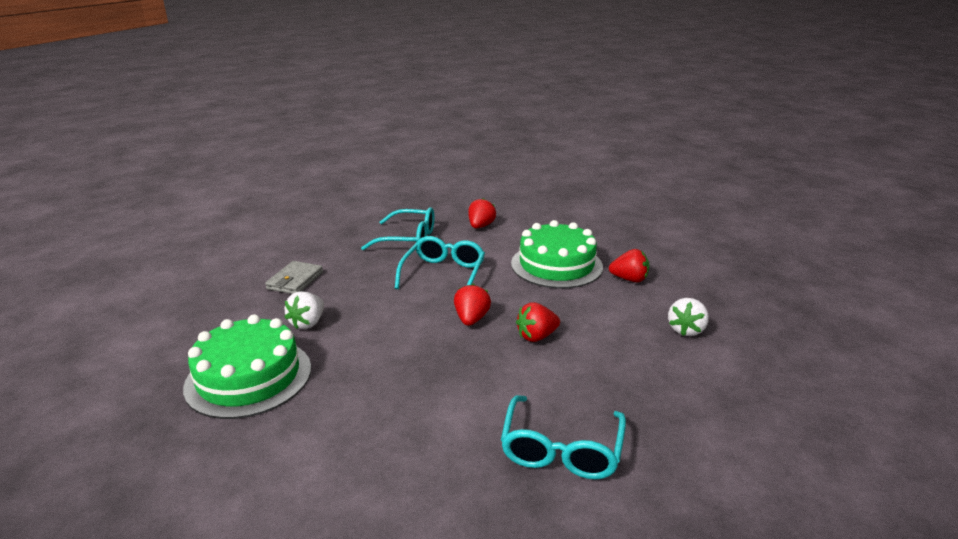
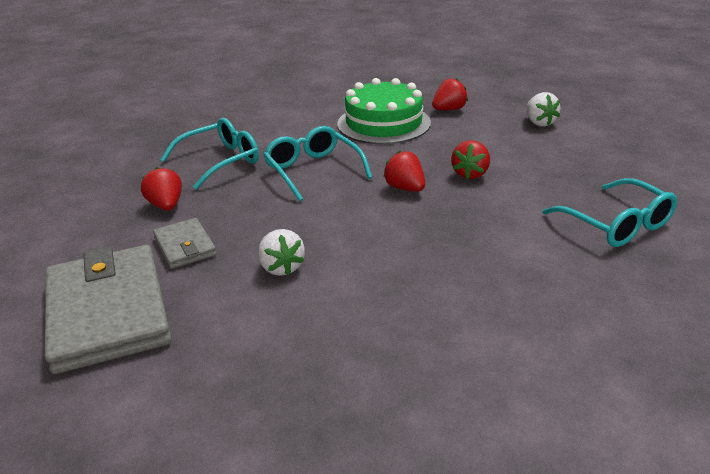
camera: 45 degrees left, 5 degrees up
green cake [183,314,311,419] -> none
red strawberry [468,198,496,228] -> red strawberry moved to [141,167,182,211]
none -> grey wallet [45,245,172,374]

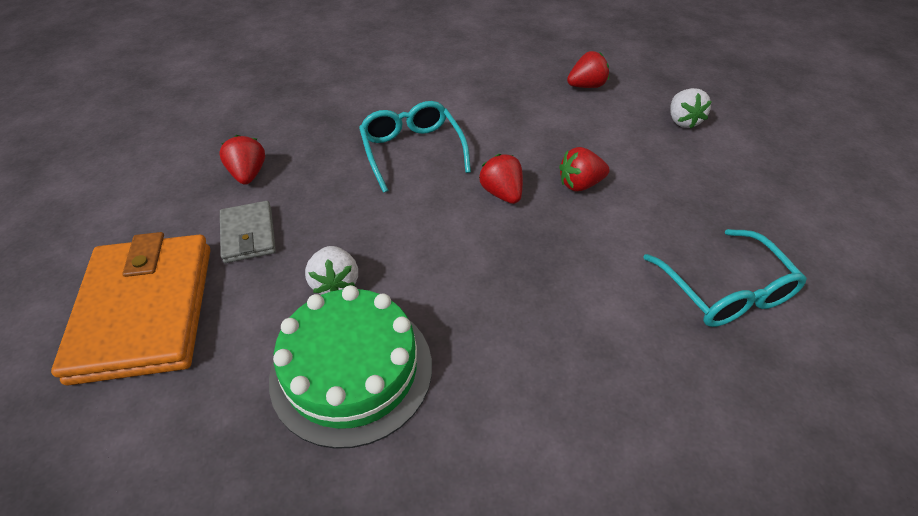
camera: 10 degrees right, 15 degrees up
grey wallet [45,245,172,374] -> orange wallet [51,232,210,386]
turquoise glasses [160,118,259,190] -> none
green cake [337,78,431,144] -> green cake moved to [269,285,432,449]
red strawberry [451,140,490,179] -> red strawberry turned 45 degrees clockwise [559,147,610,192]

